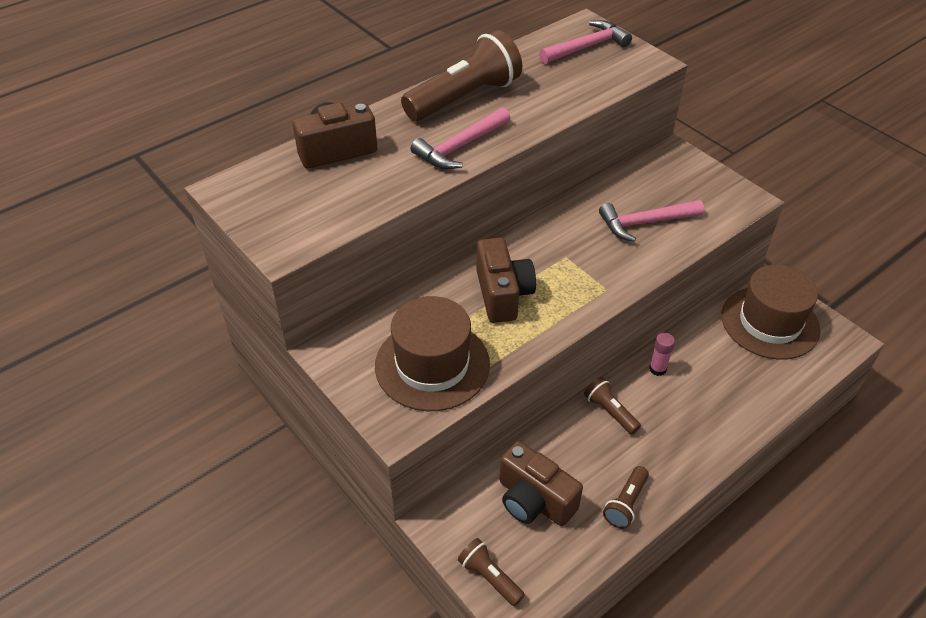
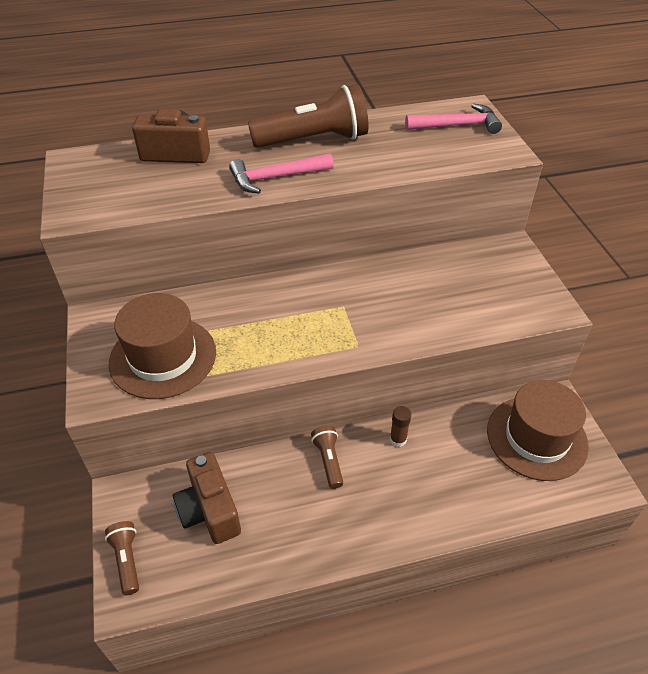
camera: 25 degrees right, 0 degrees up
brown camera [476,237,536,323] -> none
pink hammer [599,200,704,242] -> none
brown flashlight [603,466,649,529] -> none
pink glue stick [649,333,675,376] -> brown glue stick [390,406,411,447]

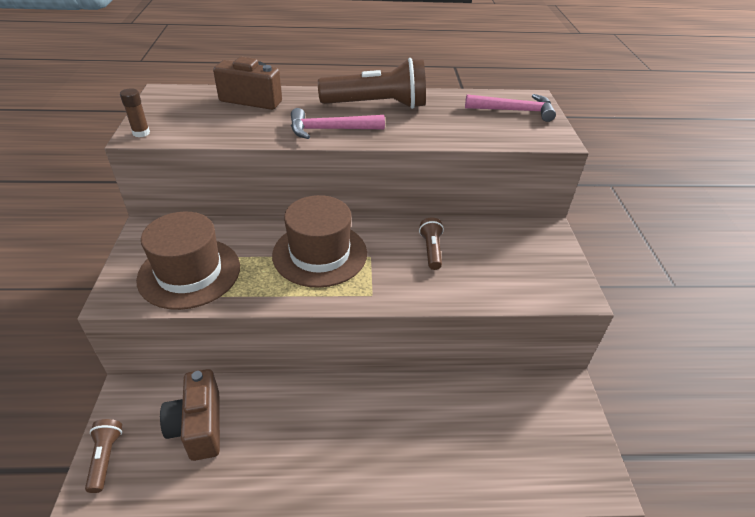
camera: 10 degrees right, 5 degrees down
brown flashlight [311,425,343,489] -> brown flashlight moved to [419,218,444,270]
brown glue stick [390,406,411,447] -> brown glue stick moved to [120,88,150,137]
brown hat [487,380,589,481] -> brown hat moved to [272,195,367,288]

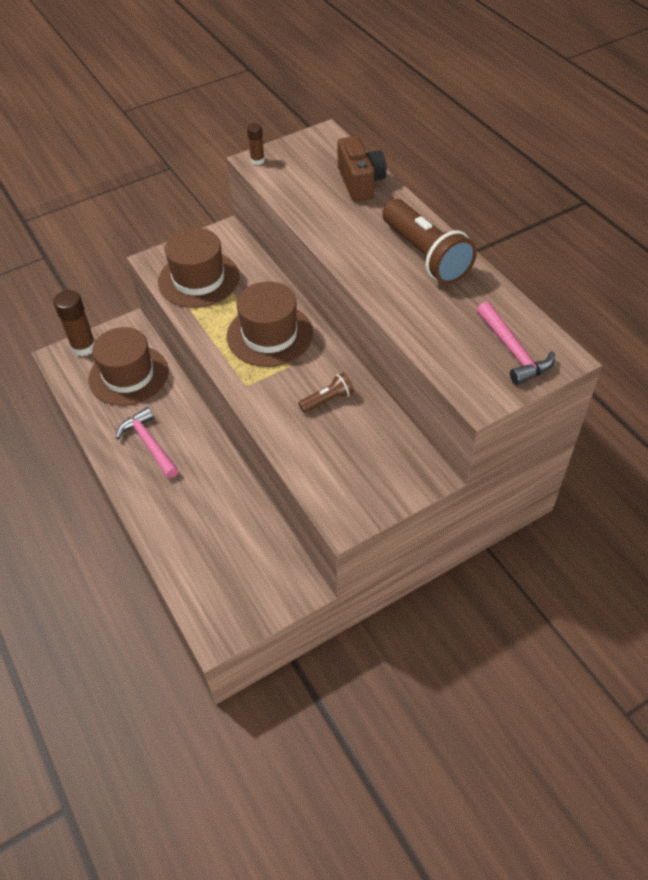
camera: 65 degrees right, 10 degrees up
brown flashlight [85,419,122,493] -> brown glue stick [53,290,95,356]
brown camera [160,369,220,461] -> brown hat [89,327,169,406]
pink hammer [291,108,385,139] -> pink hammer moved to [116,407,179,478]

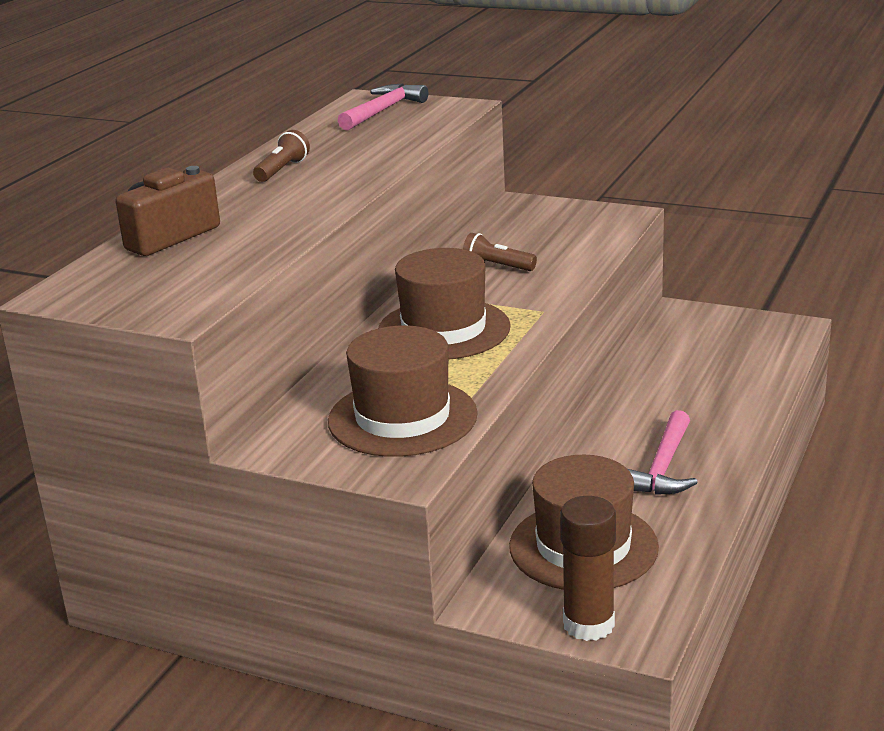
camera: 125 degrees left, 25 degrees down
brown glue stick [247,123,265,165] -> none
brown flashlight [382,199,477,284] -> brown flashlight [253,130,310,182], size x0.48

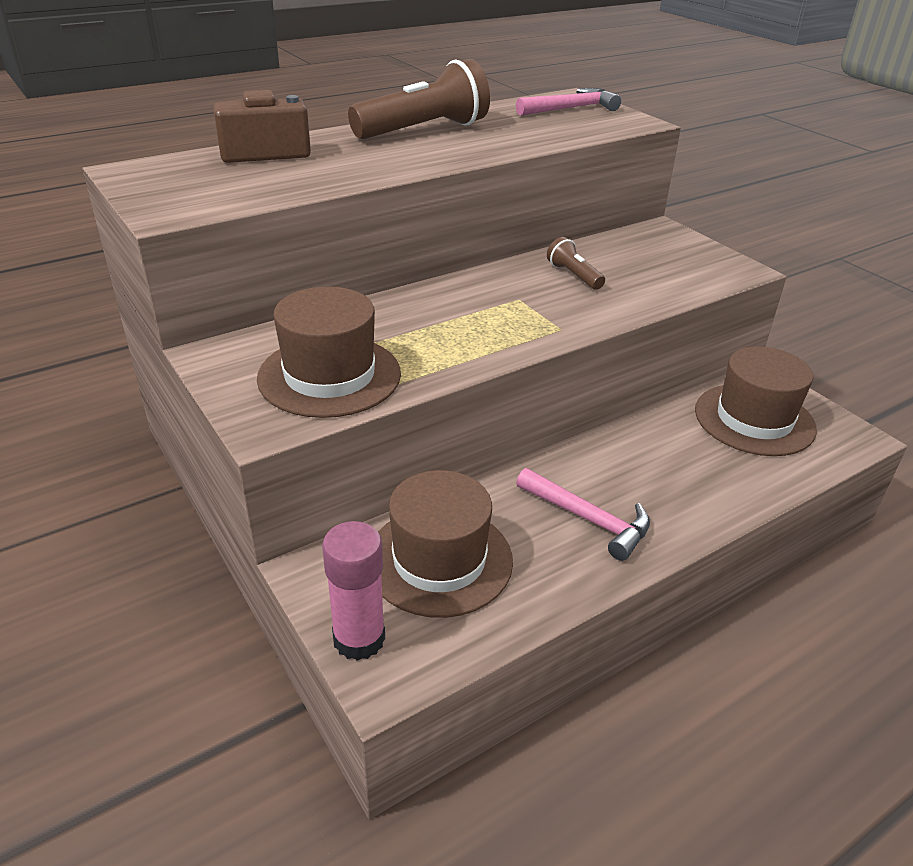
camera: 30 degrees right, 10 degrees up
brown flashlight [253,130,310,182] -> brown flashlight [348,59,490,139], size x2.08
brown hat [378,248,511,360] -> brown hat moved to [695,346,817,456]
brown glue stick [560,496,616,641] -> pink glue stick [322,521,385,661]
pink hammer [628,410,698,495] -> pink hammer turned 105 degrees counterclockwise [516,468,650,561]

